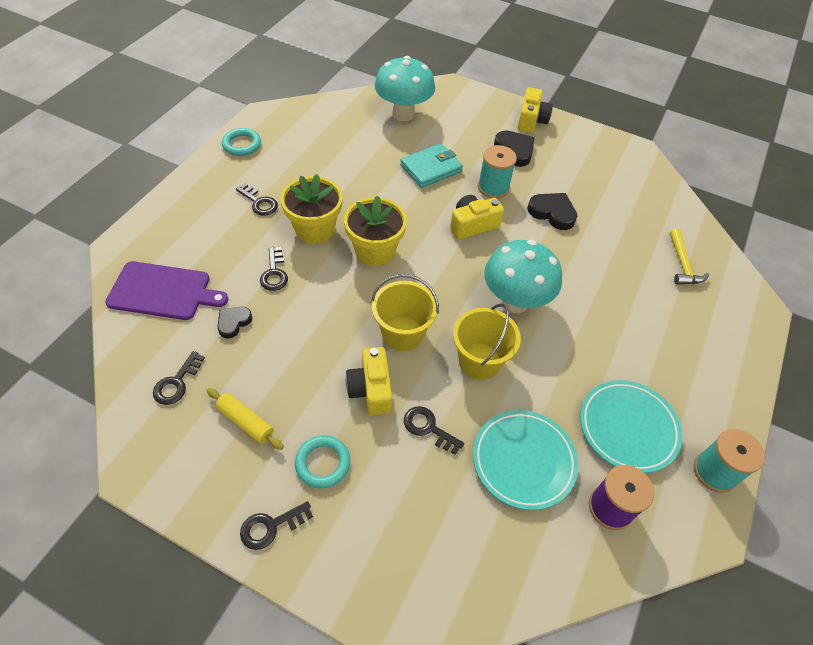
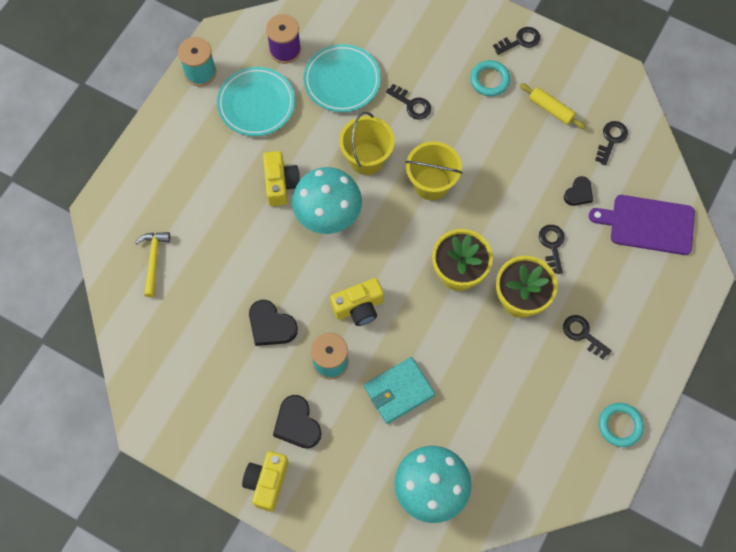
camera: 175 degrees left, 15 degrees up
yellow camera [346,347,392,415] -> yellow camera moved to [263,151,300,206]

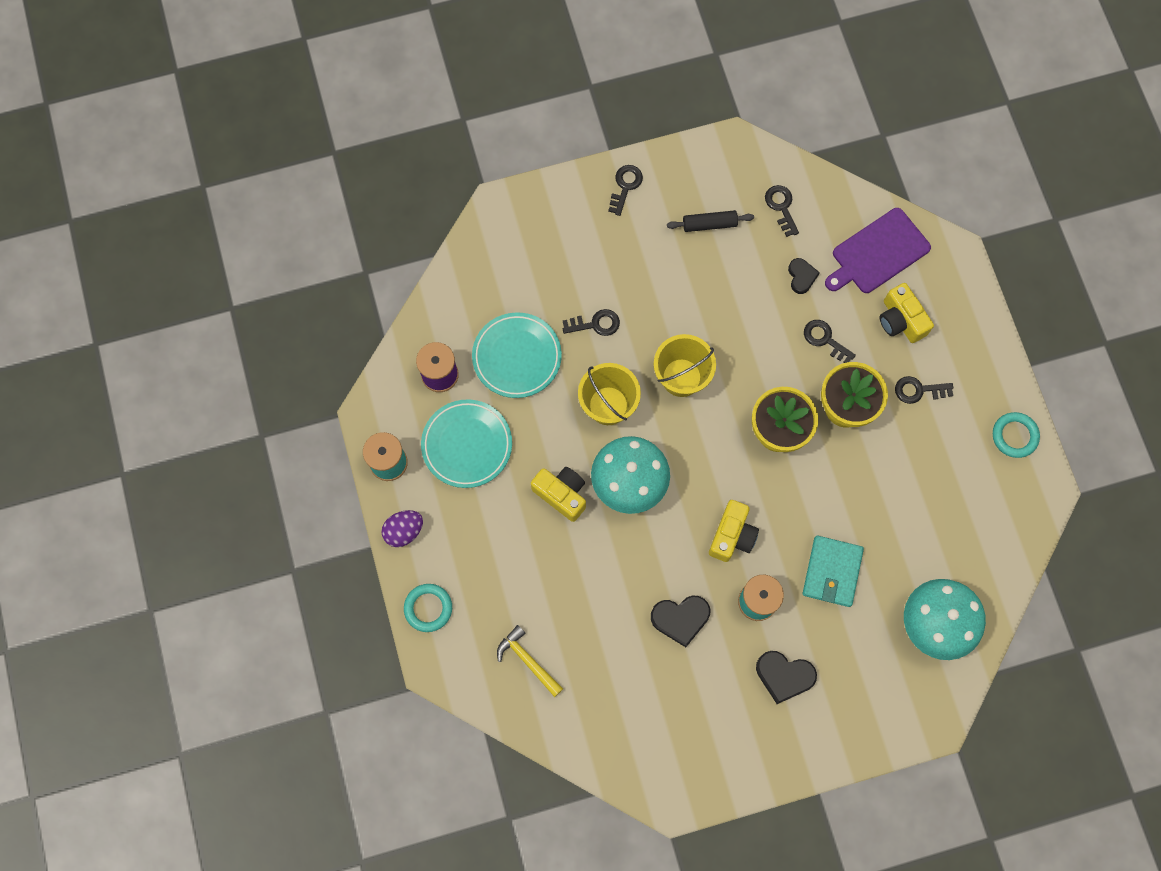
camera: 45 degrees left, 5 degrees up
yellow camera [242,451,289,512] -> yellow camera moved to [880,283,934,343]
turquoise ring [470,60,510,96] -> turquoise ring moved to [404,584,452,632]
yellow rolling pin [520,83,586,129] -> black rolling pin [667,210,754,232]
none -> purple egg [381,510,423,547]

